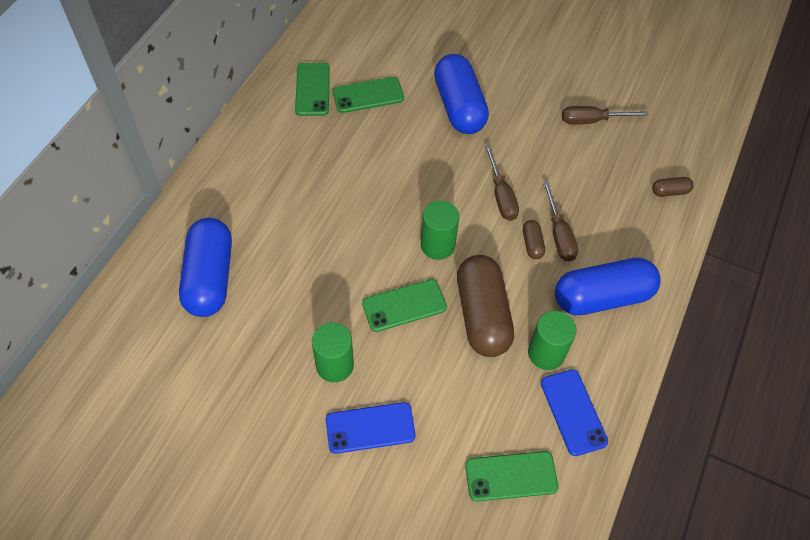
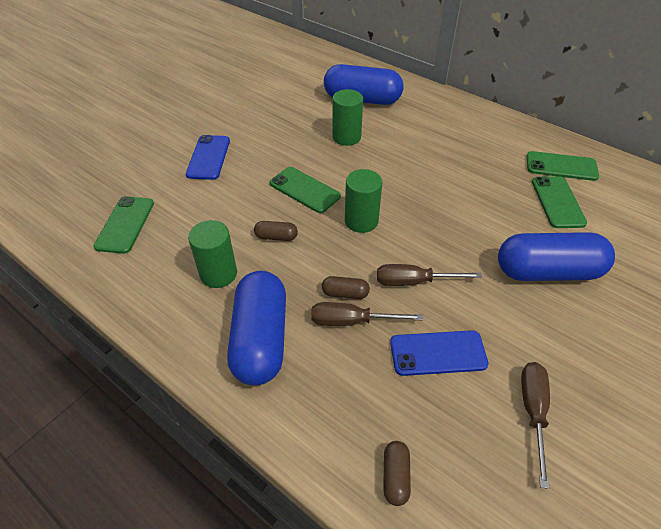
camera: 105 degrees right, 10 degrees down
green cylinder [312,322,354,382] -> green cylinder moved to [332,89,363,146]
green phone [362,279,447,332] -> green phone turned 45 degrees counterclockwise [270,167,341,213]
brown capsule [457,255,514,357] -> brown capsule [254,221,298,241], size x0.42
blue phone [541,370,608,456] -> blue phone moved to [390,330,489,376]

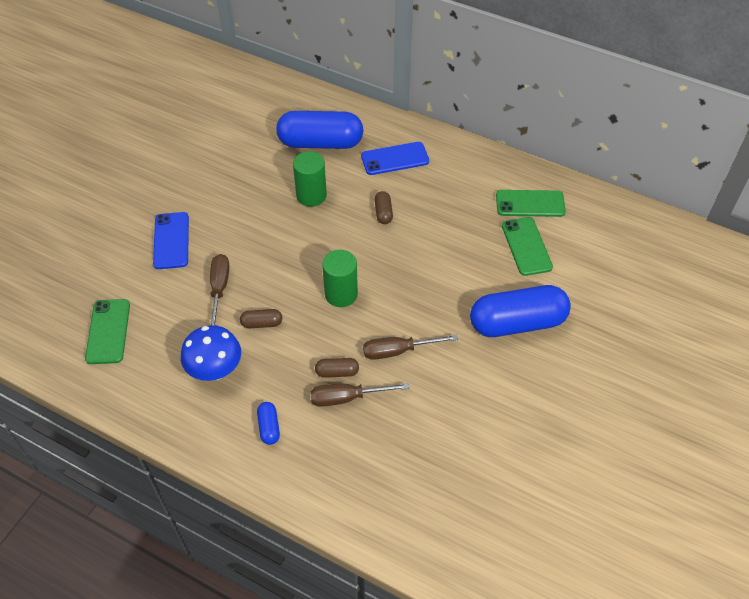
camera: 10 degrees left, 5 degrees up
green cylinder [188,220,237,288] -> blue mushroom [181,325,241,381]
blue capsule [227,271,286,385] -> blue capsule [257,402,280,445], size x0.42
green phone [270,167,341,213] -> none
brown capsule [383,441,411,506] -> brown capsule moved to [375,191,393,224]
blue phone [390,330,489,376] -> blue phone moved to [361,142,429,175]
brown screwdriver [521,362,550,489] -> brown screwdriver moved to [210,254,229,326]

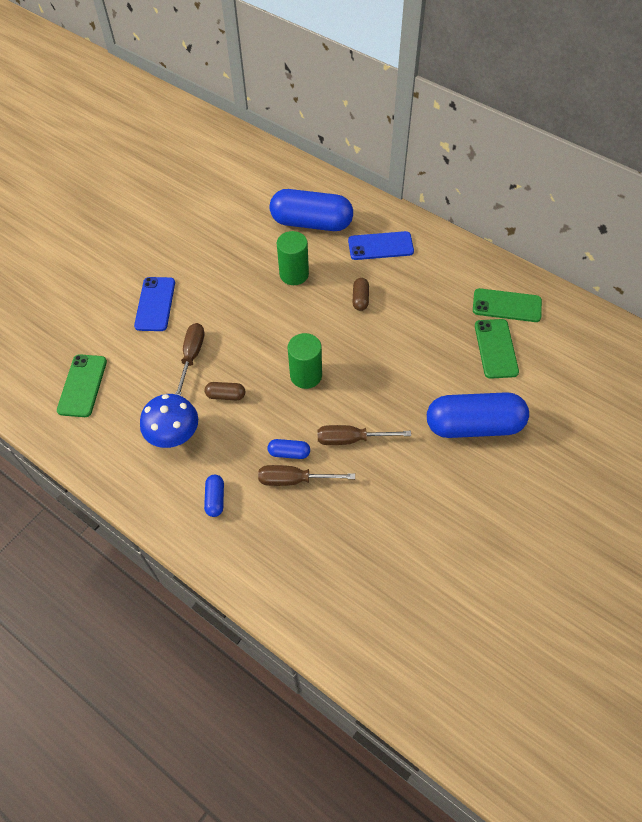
camera: 10 degrees right, 5 degrees up
brown capsule [315,358,359,378] -> blue capsule [268,439,310,459]

